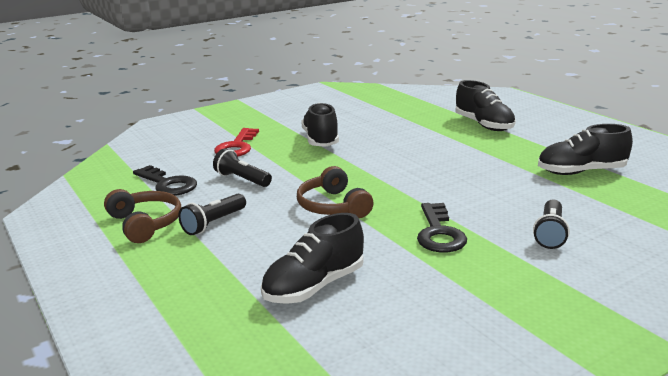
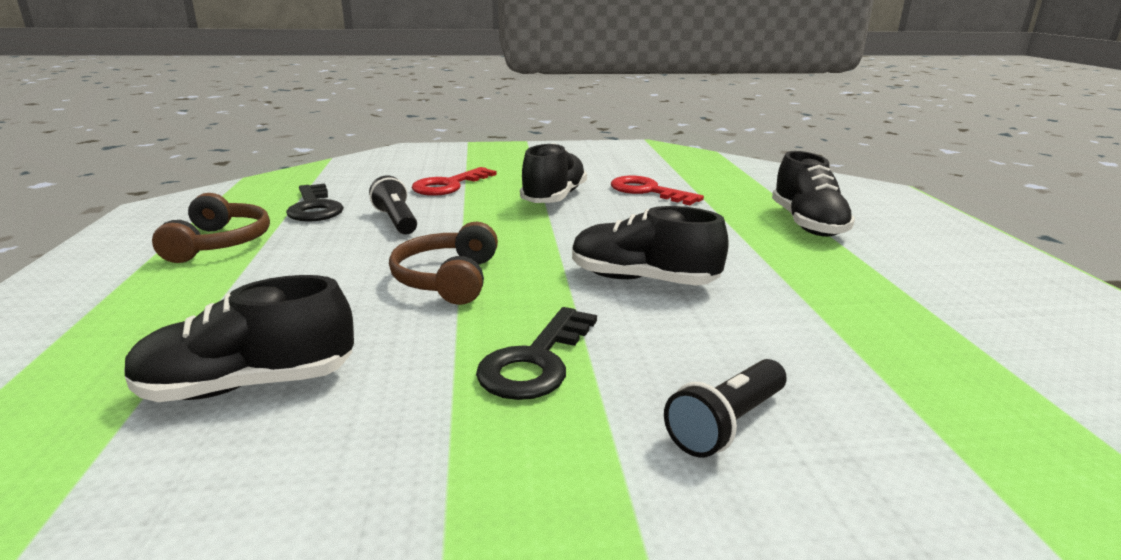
camera: 25 degrees right, 0 degrees up
black flashlight [178,194,246,235] -> none
black shoe [538,124,633,175] -> black shoe moved to [572,206,729,286]
none -> red key [611,176,704,205]

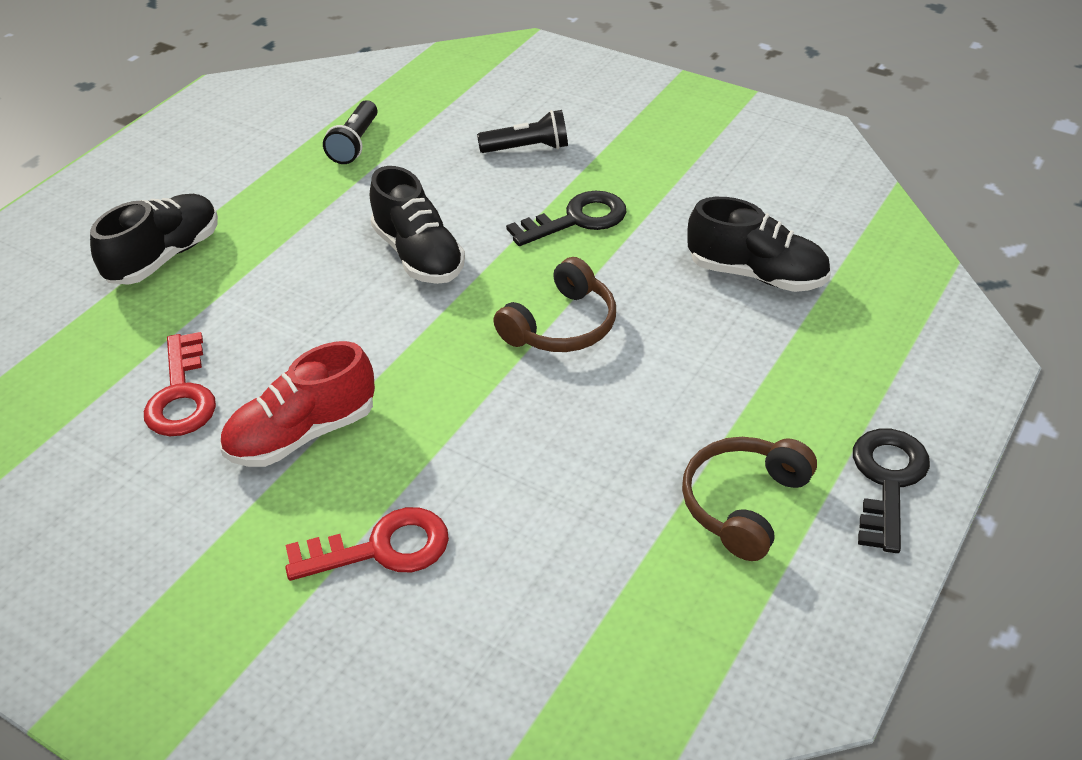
camera: 140 degrees left, 20 degrees up
black key [286,184,344,222] -> black key moved to [853,429,930,553]
black flashlight [369,176,417,234] -> black flashlight moved to [323,100,377,164]
black shoe [520,143,587,203] -> red shoe [220,341,375,467]

